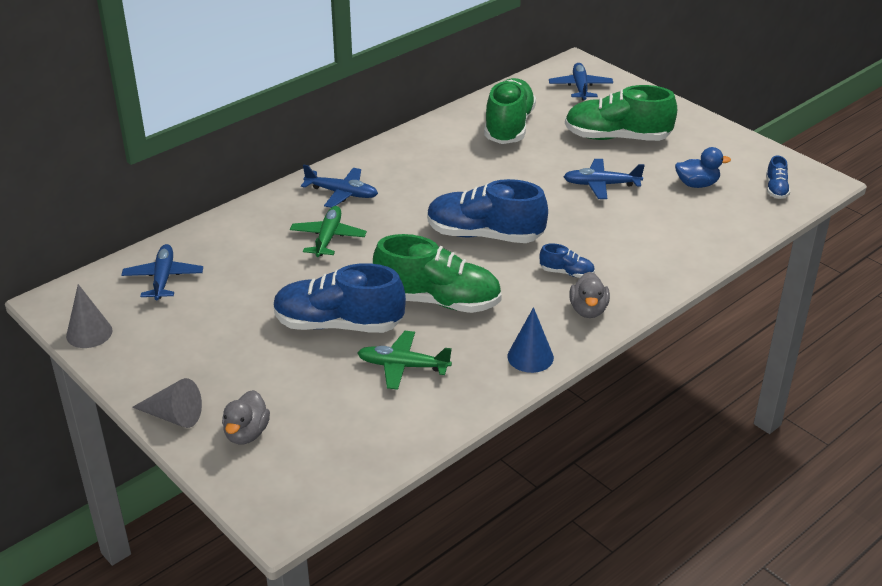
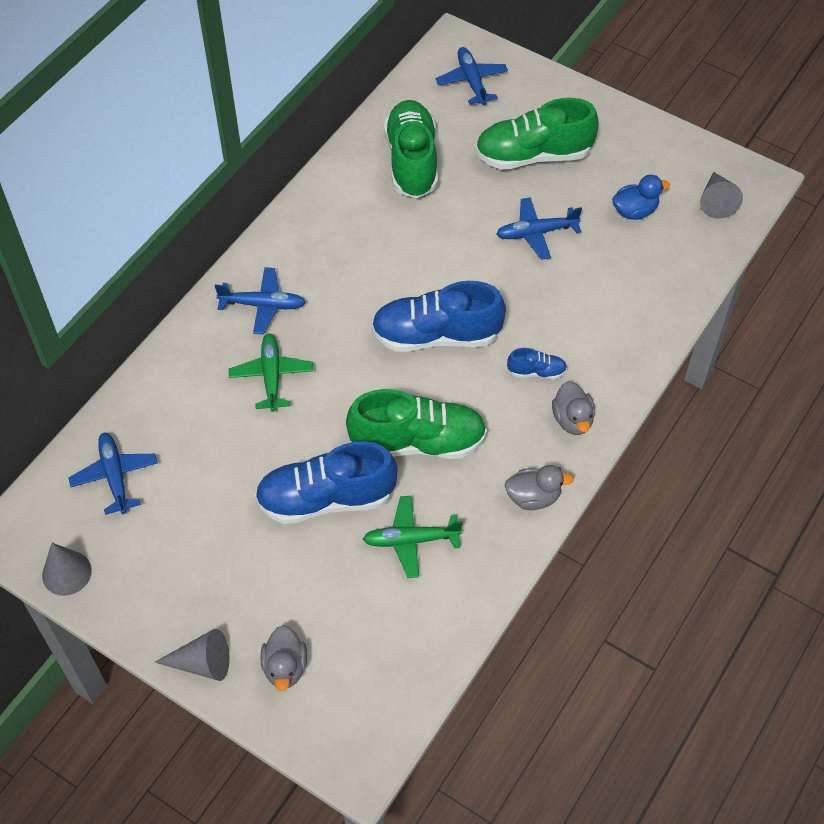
camera: 15 degrees left, 20 degrees up
blue cone [507,307,554,373] -> grey duck [505,465,574,510]
blue shoe [766,155,790,199] -> grey cone [700,172,743,219]

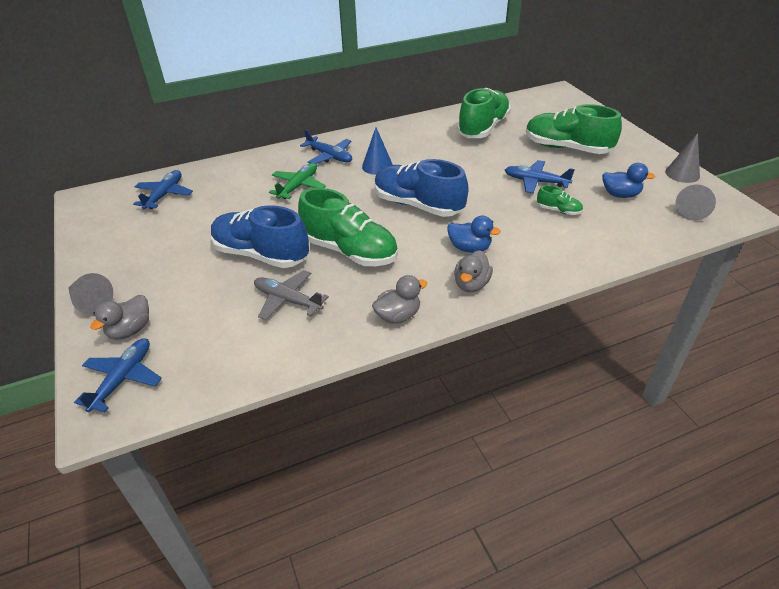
camera: 35 degrees right, 15 degrees down
grey cone [42,543,92,596] -> grey cone moved to [665,133,700,183]
green plane [363,496,463,578] -> grey plane [254,270,329,320]
blue plane [436,47,508,105] -> blue plane moved to [74,338,162,412]
grey duck [505,465,574,510] -> grey duck turned 60 degrees counterclockwise [372,275,427,324]
blue shoe [507,348,567,379] -> blue duck [447,216,501,253]
none -> blue cone [362,127,393,175]
none -> green shoe [537,185,583,215]

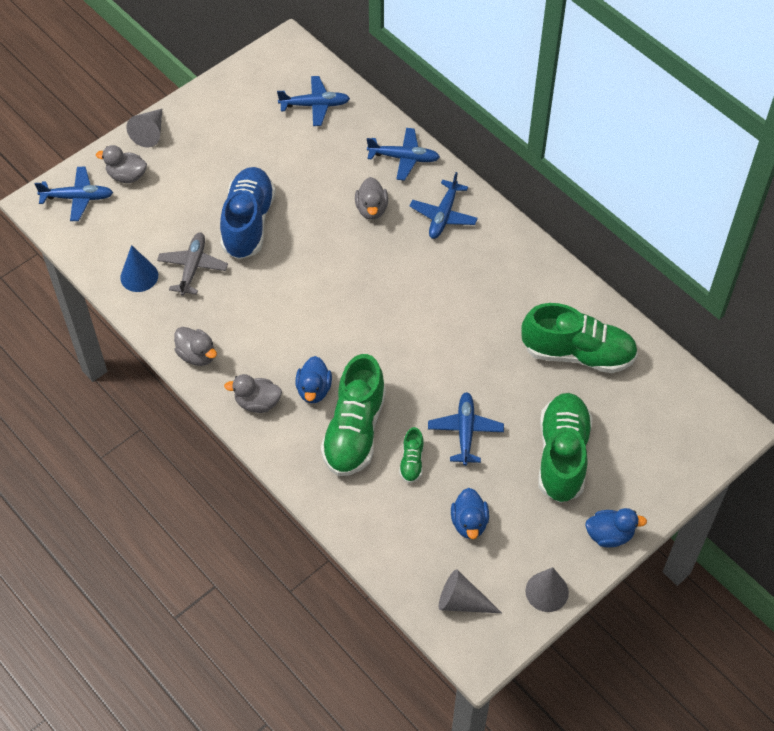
camera: 70 degrees right, 15 degrees up
green plane [269,163,326,199] -> grey duck [355,177,388,220]
green shoe [298,188,398,266] -> green shoe moved to [321,354,386,476]
blue cone [362,127,393,175] -> blue cone moved to [120,245,158,292]
blue shoe [375,159,469,217] -> none
none -> blue plane [367,128,440,181]
none -> blue duck [585,508,647,548]

